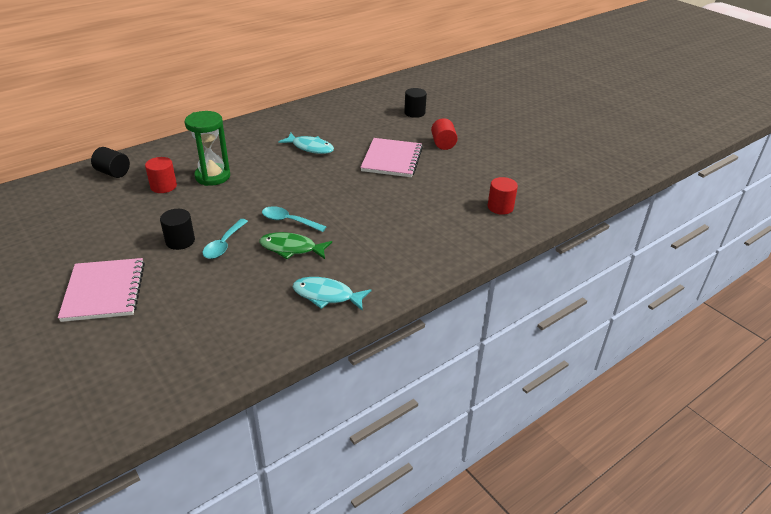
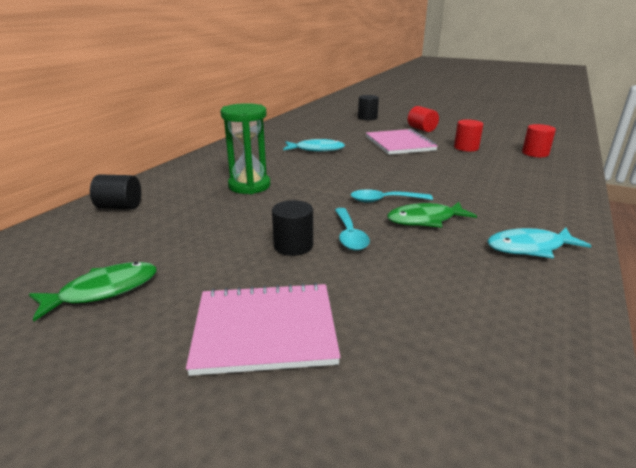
camera: 25 degrees left, 10 degrees down
pink notebook [58,258,145,322] -> pink notebook turned 60 degrees counterclockwise [186,282,340,376]
red cylinder [145,157,177,193] -> red cylinder moved to [454,119,483,152]
none -> green fish [29,262,157,321]

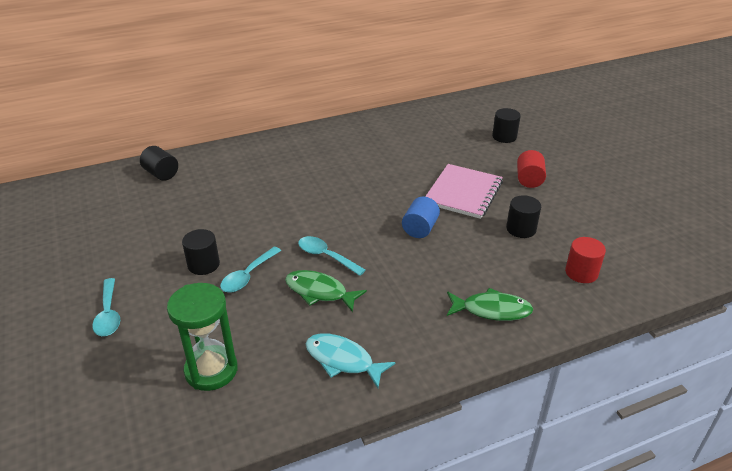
camera: 40 degrees right, 10 degrees up
green fish [29,262,157,321] -> green fish moved to [447,288,533,321]
pink notebook [186,282,340,376] -> turquoise spoon [92,278,120,336]
green hourglass [220,103,270,194] -> green hourglass moved to [167,283,238,391]
turquoise fish [283,139,345,152] -> none
red cylinder [454,119,483,152] -> black cylinder [506,195,541,238]
none -> blue cylinder [402,197,440,238]

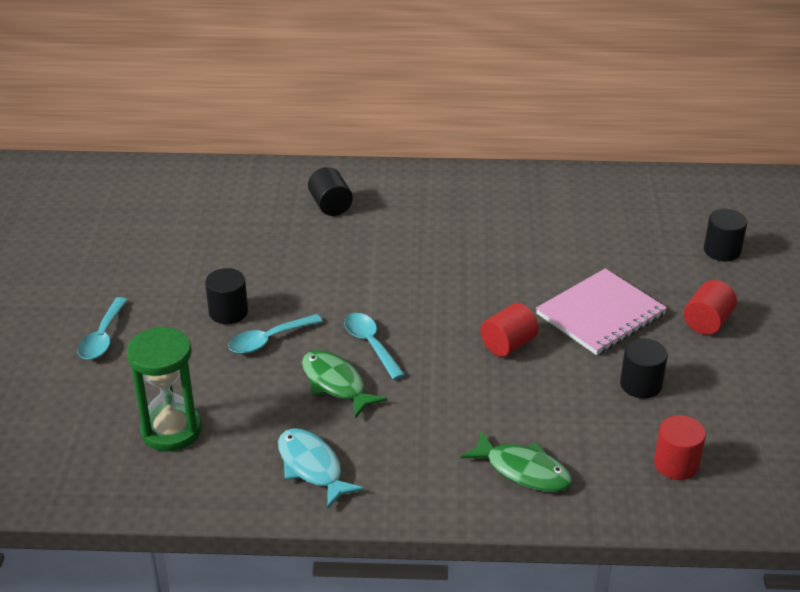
camera: 25 degrees right, 0 degrees up
black cylinder [140,146,178,181] -> black cylinder moved to [308,167,353,216]
blue cylinder [402,197,440,238] -> red cylinder [480,303,539,357]

